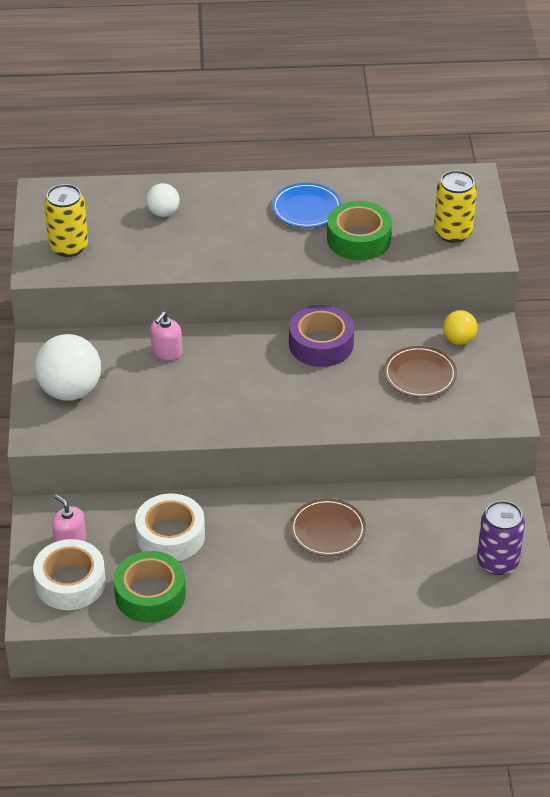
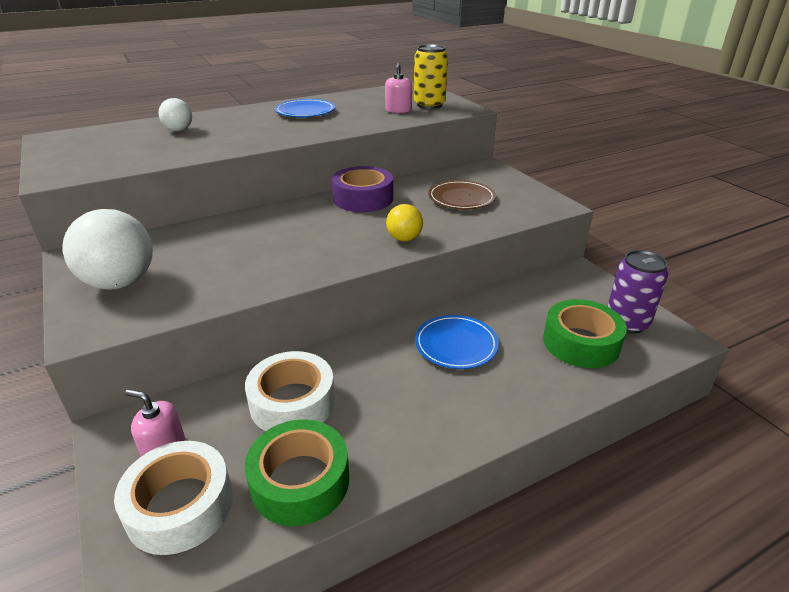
camera: 25 degrees left, 10 degrees down
yellow can [44,184,88,257] -> none
pink soap dispenser [150,312,183,360] -> pink soap dispenser moved to [385,63,412,113]
brown plate [290,499,366,557] -> blue plate [415,315,499,369]
green tape [327,201,392,260] -> green tape moved to [543,299,627,368]
yellow ball [443,310,478,345] -> yellow ball moved to [386,204,423,241]

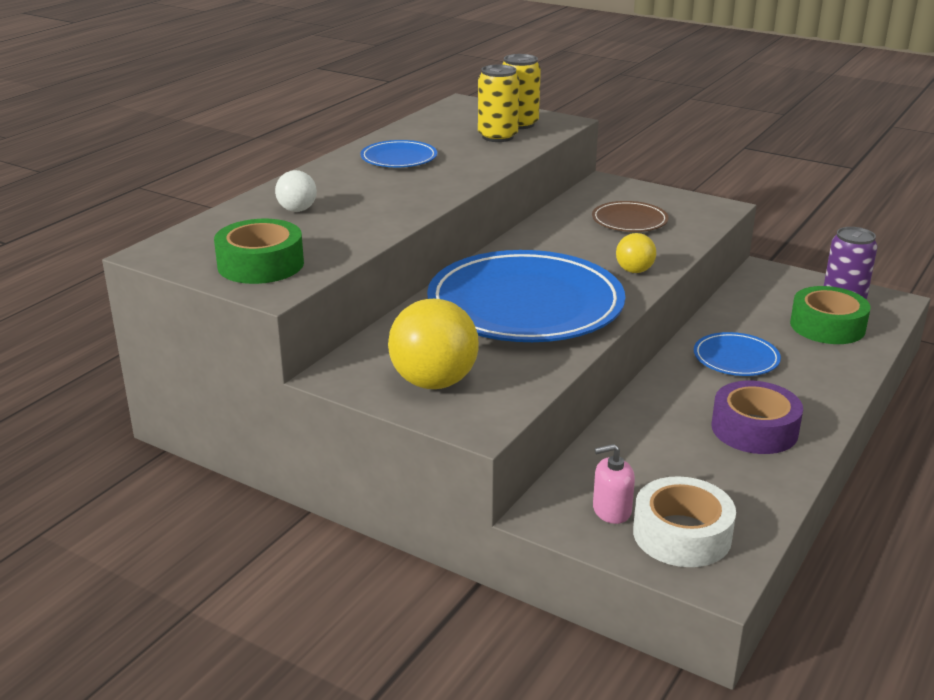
camera: 30 degrees left, 5 degrees down
white ball [63,209,153,290] -> yellow ball [388,299,479,389]
white tape [245,351,335,431] -> none
green tape [245,419,349,526] -> green tape moved to [214,219,304,284]
purple tape [332,166,393,212] -> purple tape moved to [712,381,803,454]
pink soap dispenser [385,63,412,113] -> yellow can [478,64,520,142]
none -> blue plate [427,250,625,342]

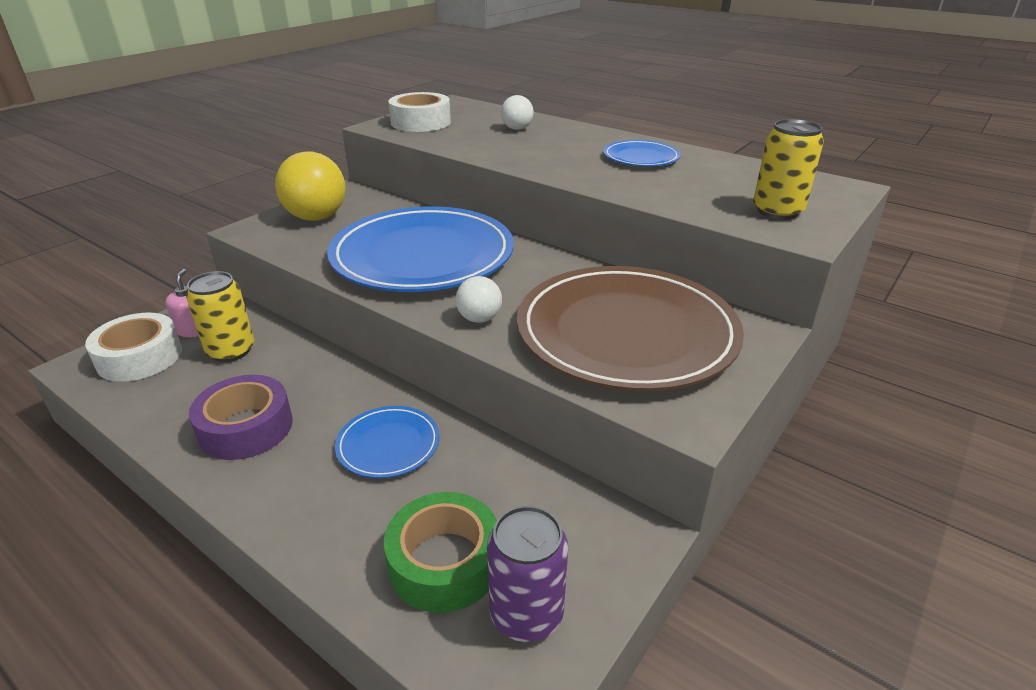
camera: 95 degrees right, 5 degrees up
green tape [214,219,304,284] -> white tape [388,92,451,132]
yellow can [478,64,520,142] -> yellow can moved to [186,271,254,362]
brown plate [592,201,669,232] -> brown plate [517,266,744,391], size x2.22
yellow ball [616,233,656,273] -> white ball [456,276,502,323]

